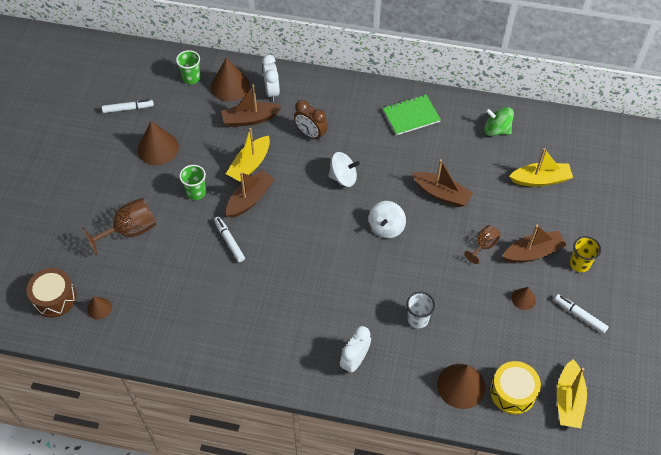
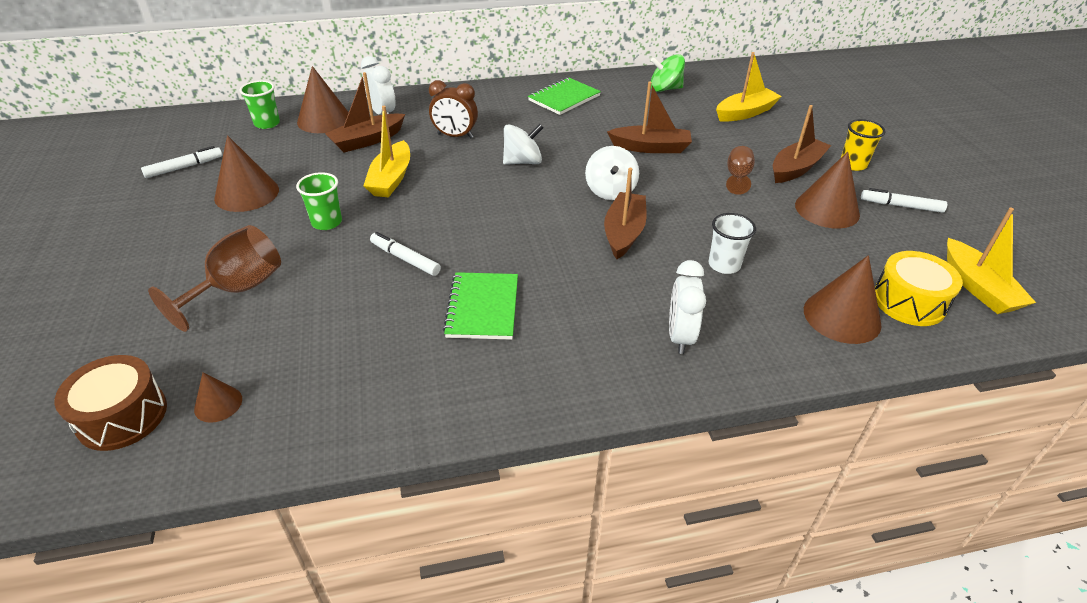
camera: 25 degrees left, 15 degrees down
brown boat [226,170,275,218] -> brown boat moved to [604,168,647,259]
brown cone [512,287,536,310] -> brown cone [795,152,860,229], size x1.89
none -> green notebook [443,272,518,340]

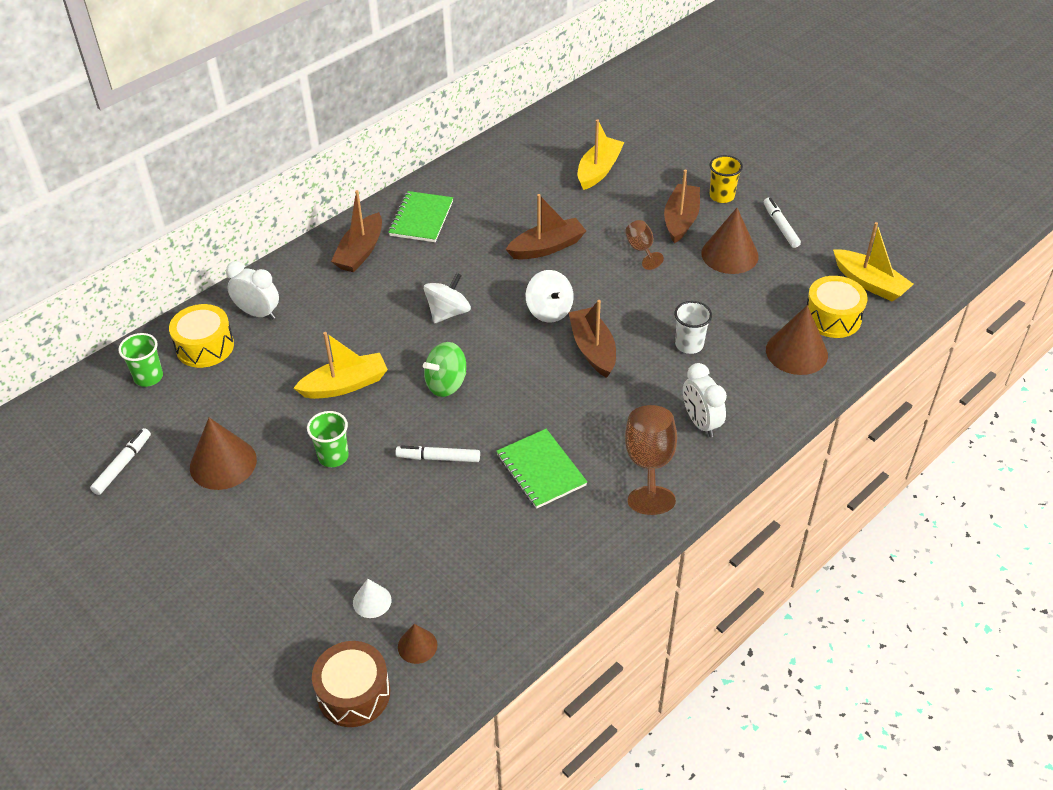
camera: 30 degrees left, 5 degrees up
brown goblet [148,225,281,332] -> brown goblet moved to [625,405,677,515]
brown cone [297,66,349,133] -> yellow drum [169,304,234,368]
brown boat [325,72,405,153] -> brown boat moved to [331,190,382,273]
yellow boat [363,106,410,197] -> yellow boat turned 90 degrees counterclockwise [293,332,388,399]
brown clock [429,80,478,138] -> none
green spinning top [651,54,685,92] -> green spinning top moved to [423,342,466,397]
white marker [861,188,947,213] -> white marker turned 90 degrees clockwise [764,198,801,248]
none -> white cone [353,579,391,618]

